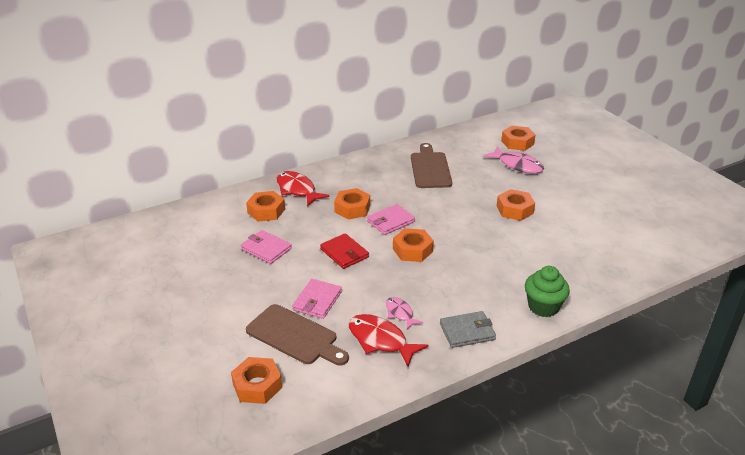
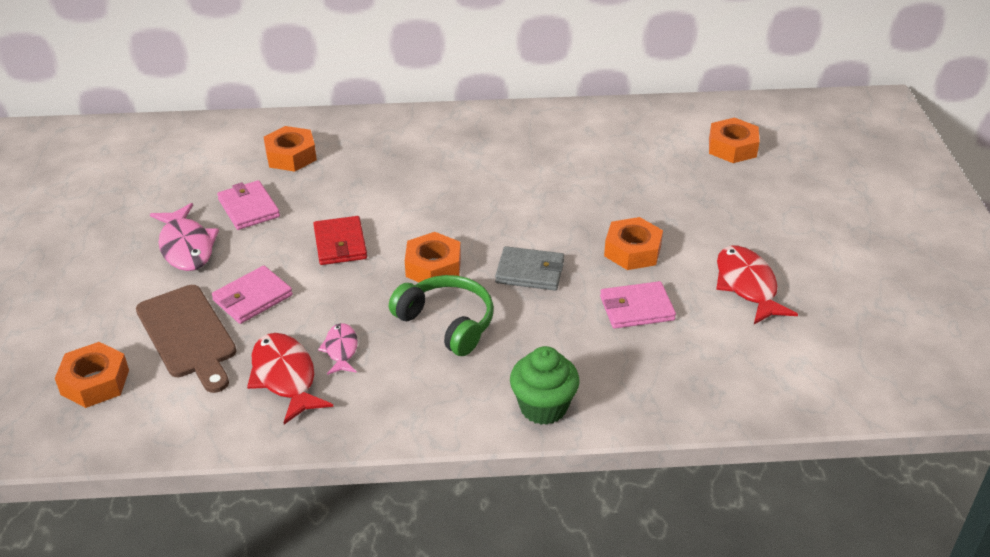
camera: 25 degrees right, 5 degrees up
red fish [277,171,329,207] -> red fish moved to [716,246,798,324]
orange nut [334,188,370,220] -> none
pink wallet [367,204,415,235] -> pink wallet moved to [600,281,676,329]
brown cutting board [411,143,452,188] -> none
grey wallet [440,311,496,348] -> grey wallet moved to [495,246,564,291]
pink fish [483,146,544,173] -> pink fish moved to [150,203,219,271]
none -> green headphones [389,275,494,356]

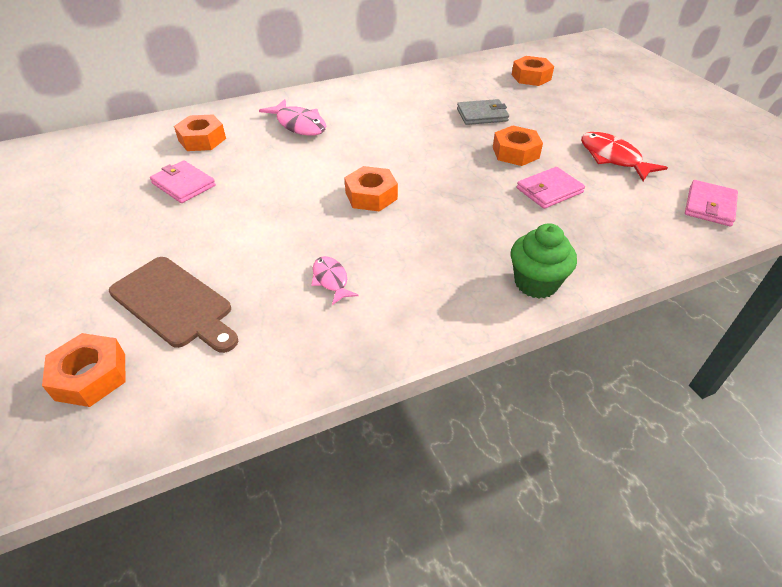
camera: 20 degrees left, 5 degrees up
pink fish [150,203,219,271] -> pink fish moved to [259,99,326,136]
pink wallet [212,266,293,324] -> pink wallet moved to [685,180,738,226]
red fish [247,333,333,424] -> none
red wallet [313,216,367,265] -> none
green headphones [389,275,494,356] -> none
grey wallet [495,246,564,291] -> grey wallet moved to [457,99,509,125]

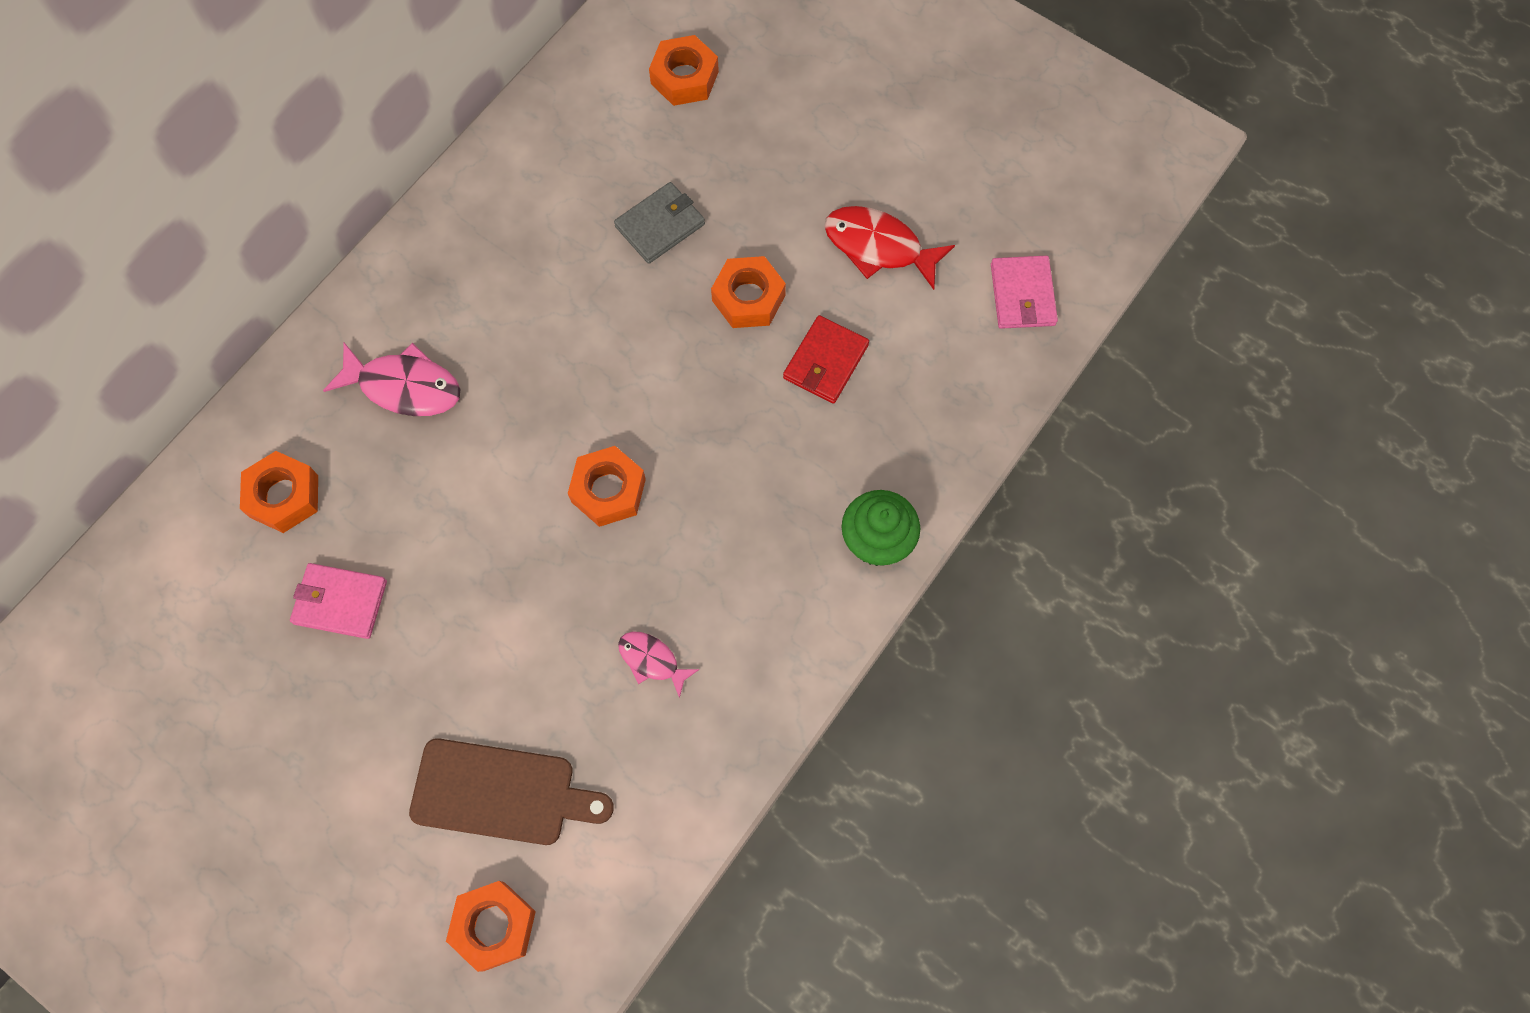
camera: 30 degrees left, 25 degrees up
pink wallet [517,167,585,209] -> red wallet [783,315,869,404]

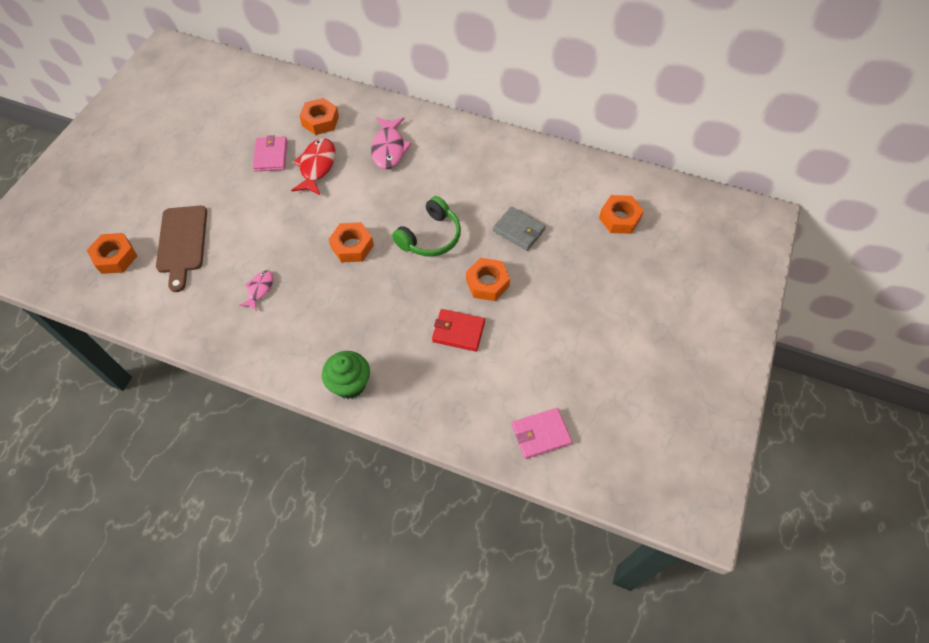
camera: 75 degrees right, 10 degrees down
red fish [824,206,955,290] -> red fish moved to [291,138,336,196]
none -> green headphones [392,196,461,257]

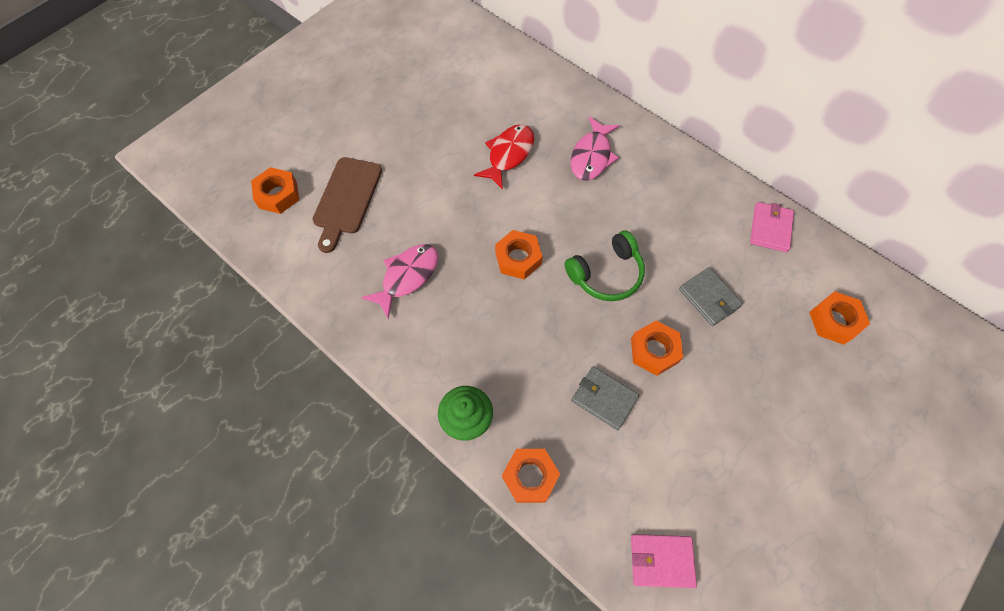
camera: 20 degrees right, 5 degrees up
pink fish [239,270,273,311] -> pink fish [361,244,438,319], size x1.71
pink wallet [253,135,287,171] -> pink wallet moved to [750,202,794,252]
orange nut [299,98,339,135] -> orange nut moved to [502,449,560,503]
red wallet [432,309,485,352] -> grey wallet [571,366,639,430]

